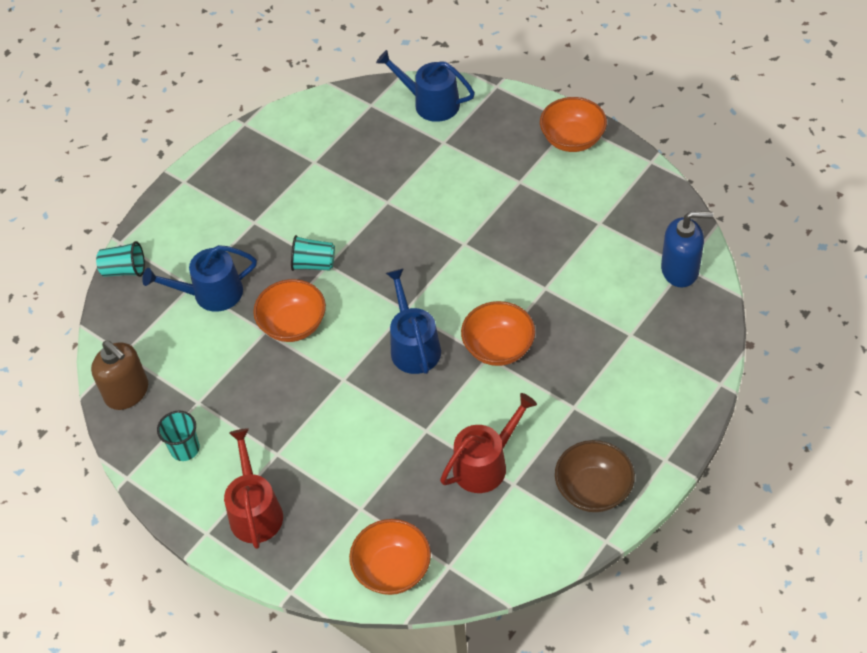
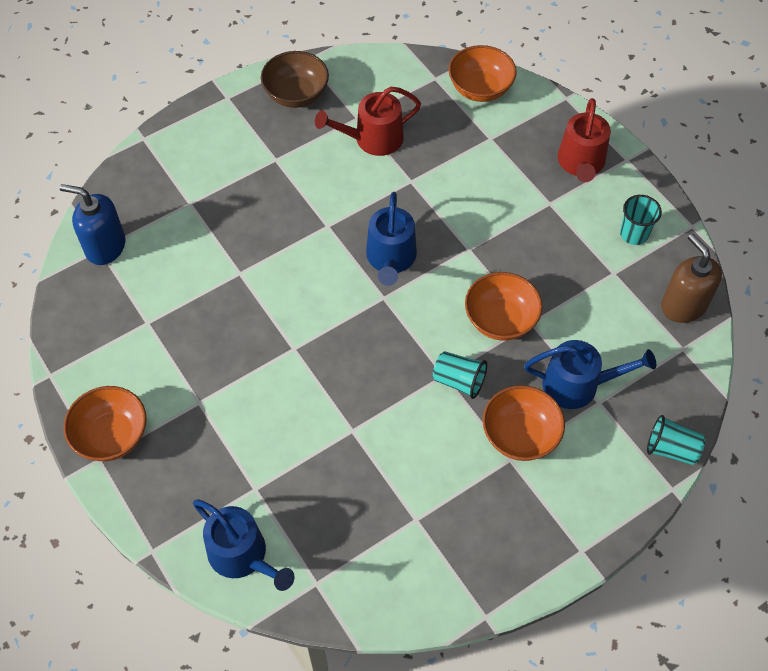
camera: 165 degrees left, 5 degrees up
orange bowl [461,301,535,366] -> orange bowl moved to [483,385,565,461]

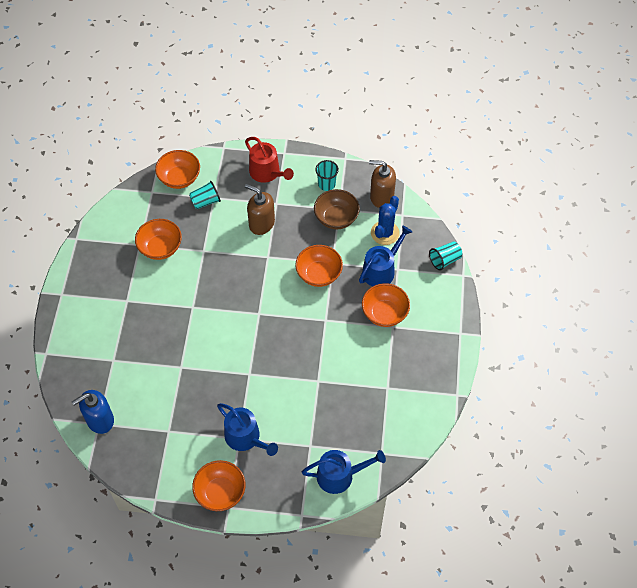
camera: 50 degrees left, 0 degrees up
brown bowl [261,51,329,108] -> brown bowl moved to [314,189,360,229]
red watering can [315,87,421,156] -> orange bowl [135,219,182,260]
blue watering can [366,192,417,286] -> blue watering can moved to [217,403,278,456]
turquoise cup [433,351,487,399] -> turquoise cup moved to [189,181,221,209]
none -> brown soap dispenser [245,184,275,235]
none -> blue cactus [371,196,400,245]

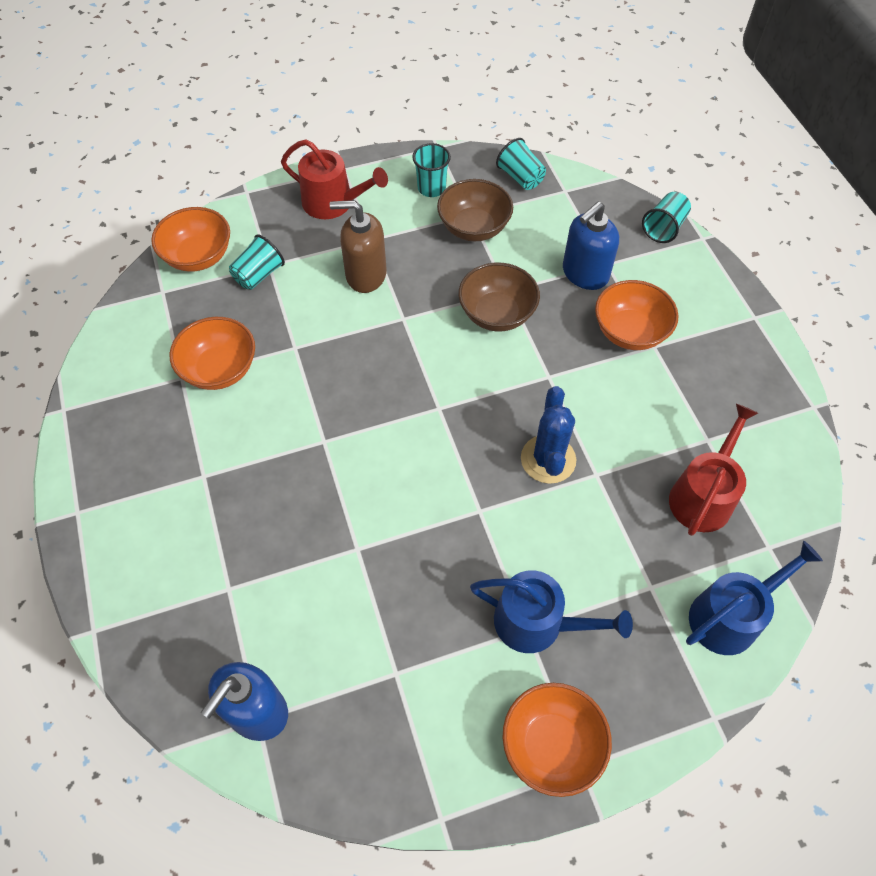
camera: 25 degrees left, 0 degrees up
orange bowl [295,245,343,287] -> brown bowl [458,263,540,332]
blue watering can [359,225,412,287] -> blue soap dispenser [563,202,619,290]
brown soap dispenser [369,160,396,208] -> turquoise cup [496,138,546,190]
blue cactus [371,196,400,245] -> blue cactus moved to [521,386,576,484]
none -> red watering can [669,404,758,536]

